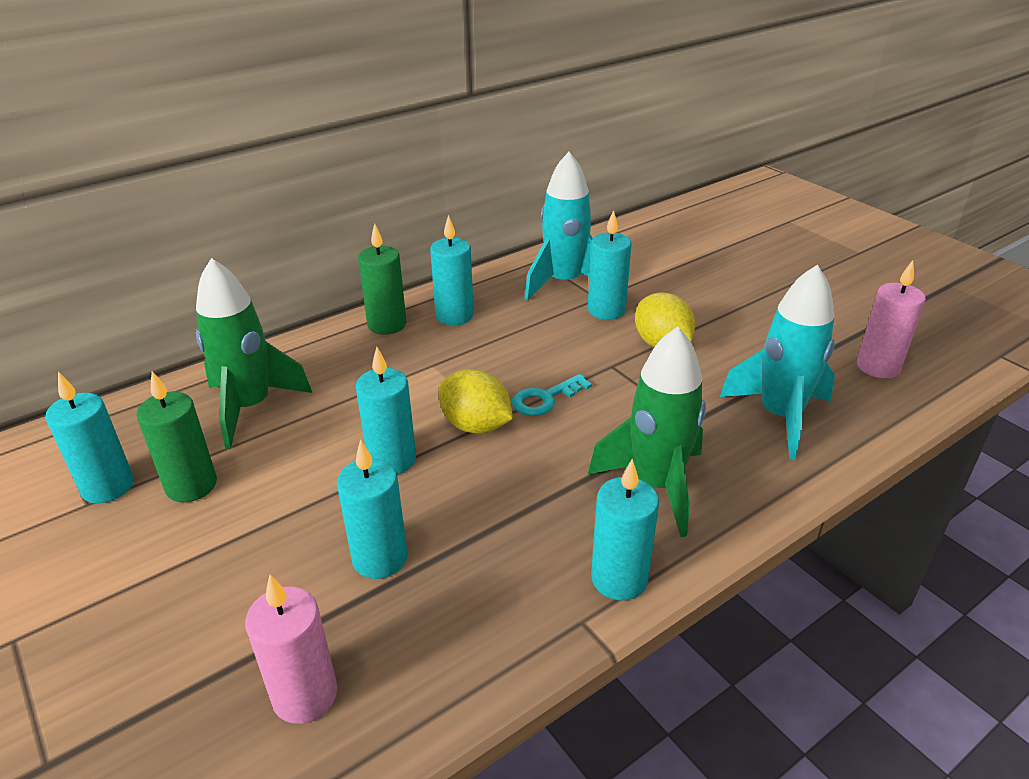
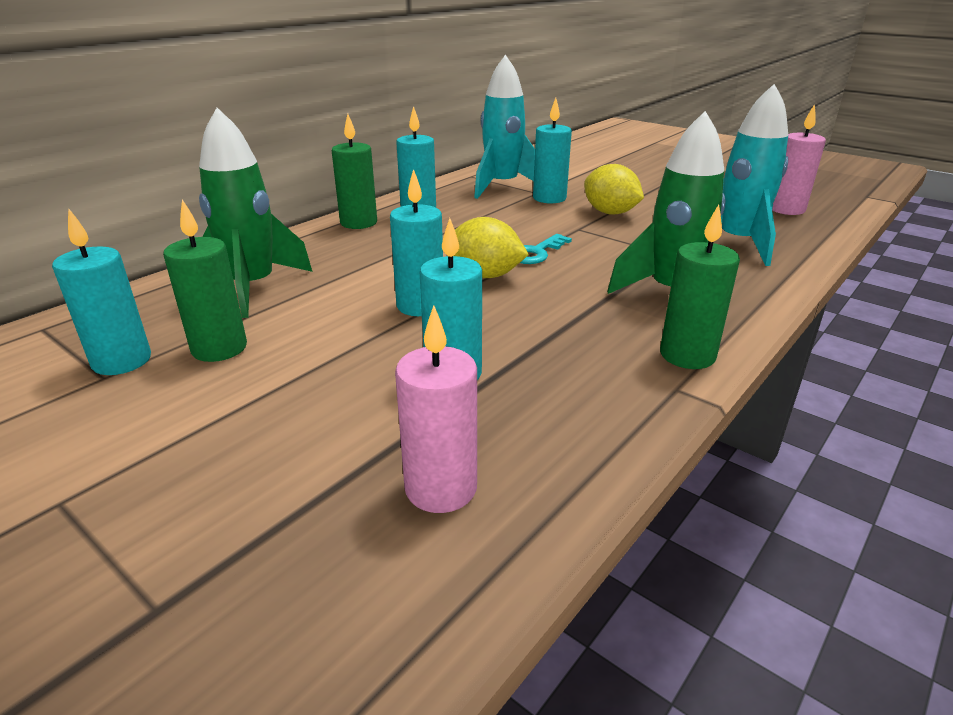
camera: 15 degrees left, 5 degrees down
turquoise candle [591,459,659,601] -> green candle [660,205,740,369]

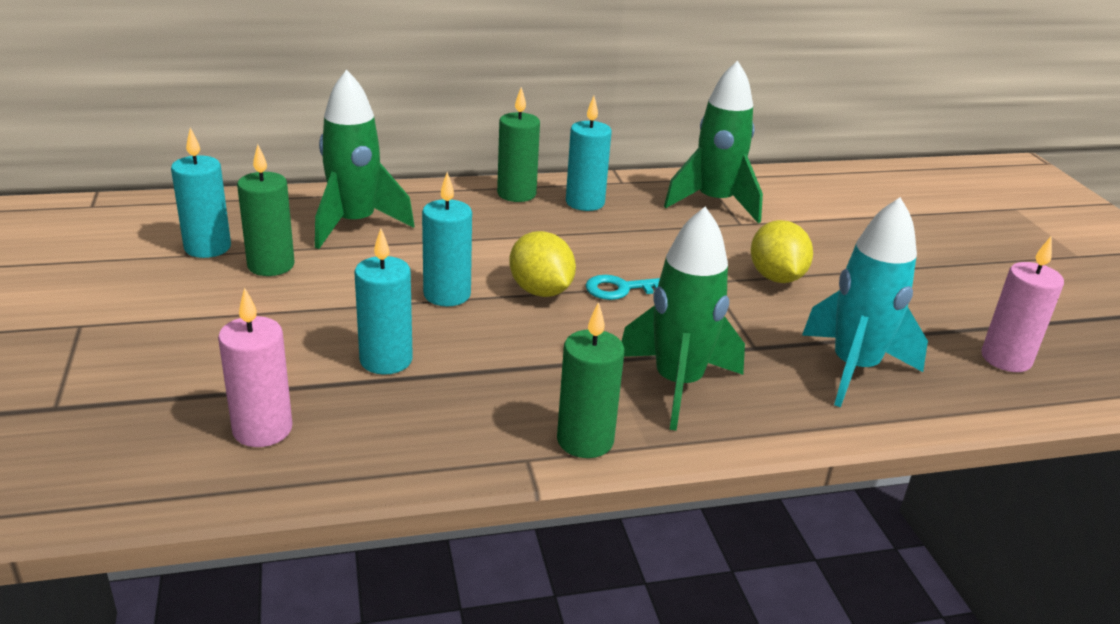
camera: 35 degrees right, 0 degrees up
turquoise rocket [474,55,535,199] -> green rocket [664,61,763,223]
turquoise candle [533,98,572,203] -> none

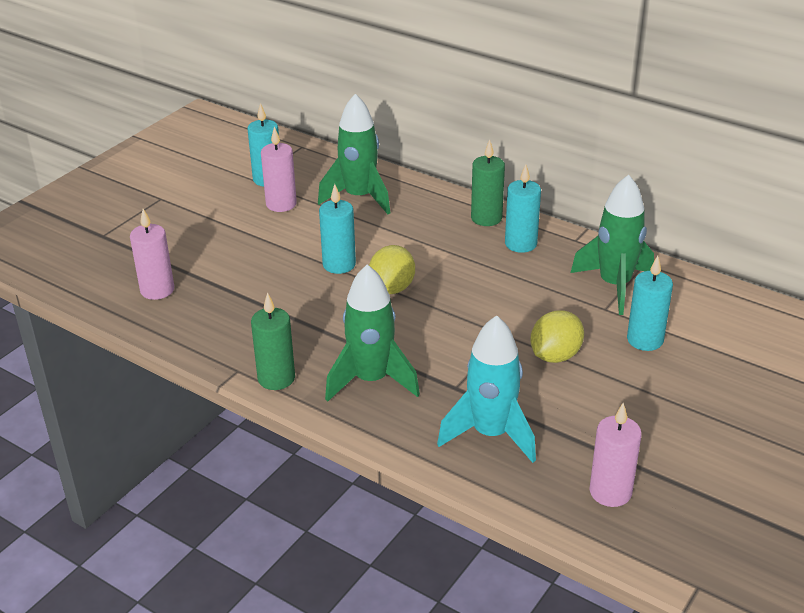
camera: 50 degrees right, 5 degrees up
green candle [237,144,295,276] -> pink candle [261,127,297,212]
turquoise candle [355,229,413,375] -> turquoise candle moved to [627,256,673,351]
turquoise key [586,275,660,300] -> none

